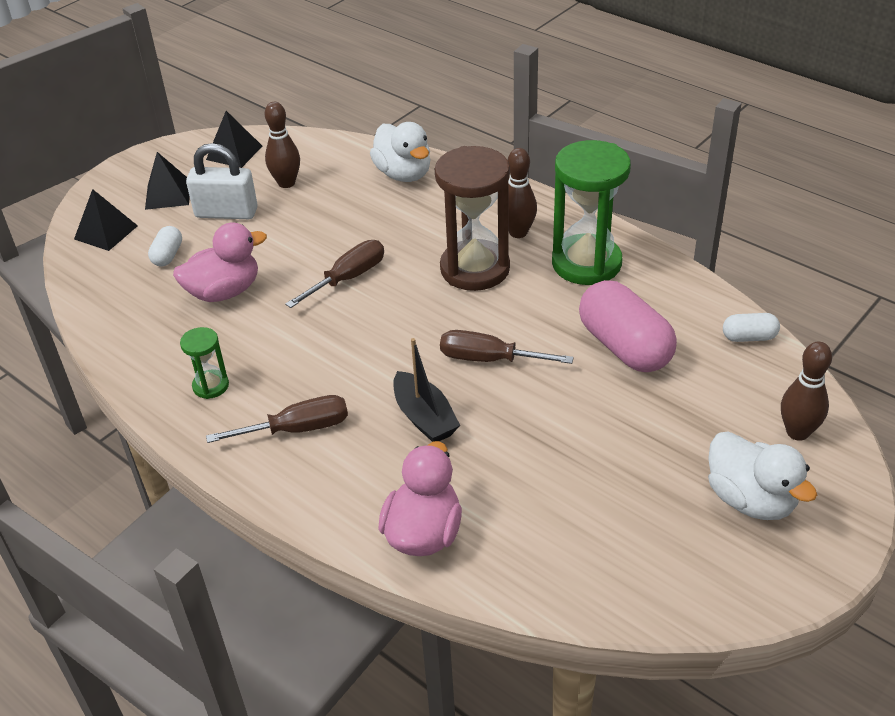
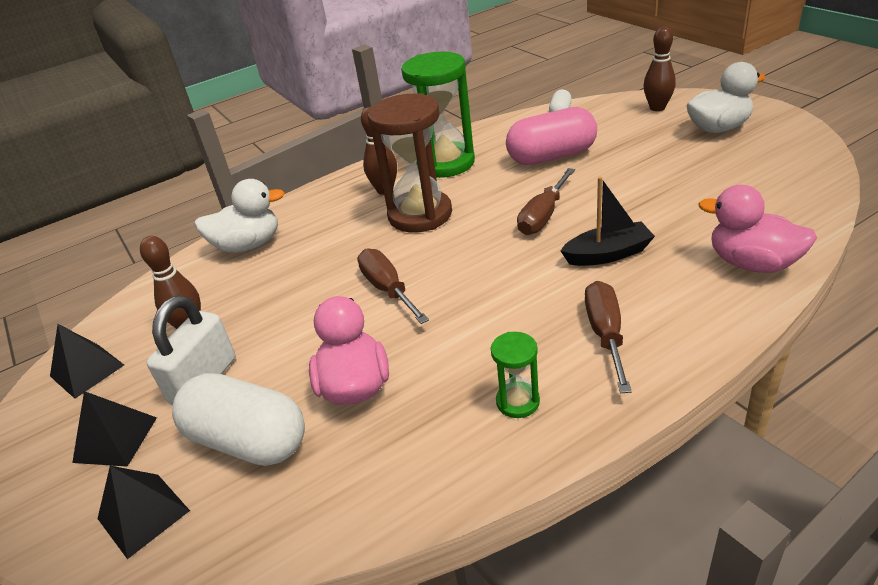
camera: 70 degrees left, 5 degrees down
white capsule [148,226,182,267] -> white capsule [172,373,305,466], size x2.08

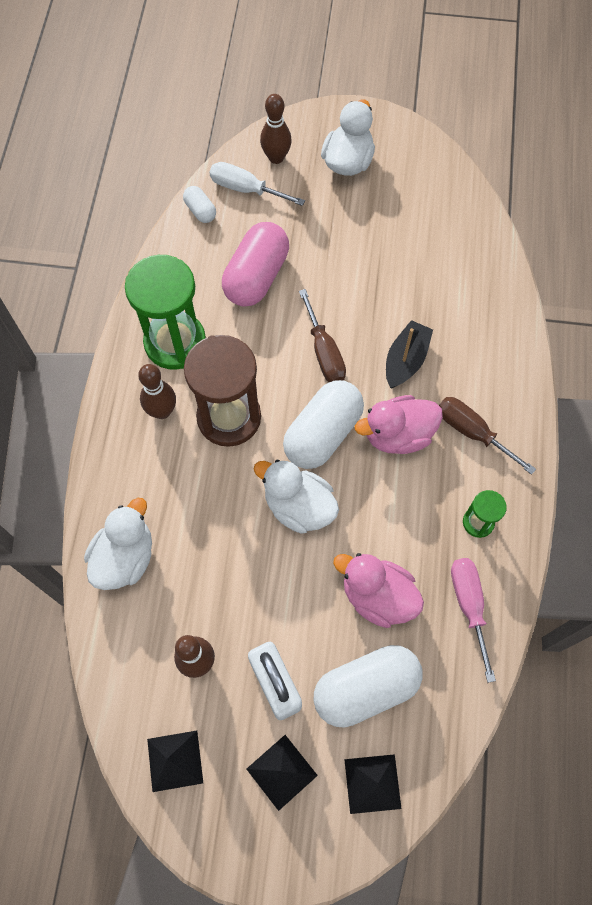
camera: 55 degrees left, 30 degrees up
brown screwdriver [357,249,429,324] -> white duck [254,460,339,534]
pink duck [698,185,817,273] -> pink duck moved to [355,395,443,454]
none -> white screwdriver [210,162,305,206]
none -> white capsule [283,380,364,469]
none -> pink screwdriver [451,558,496,683]

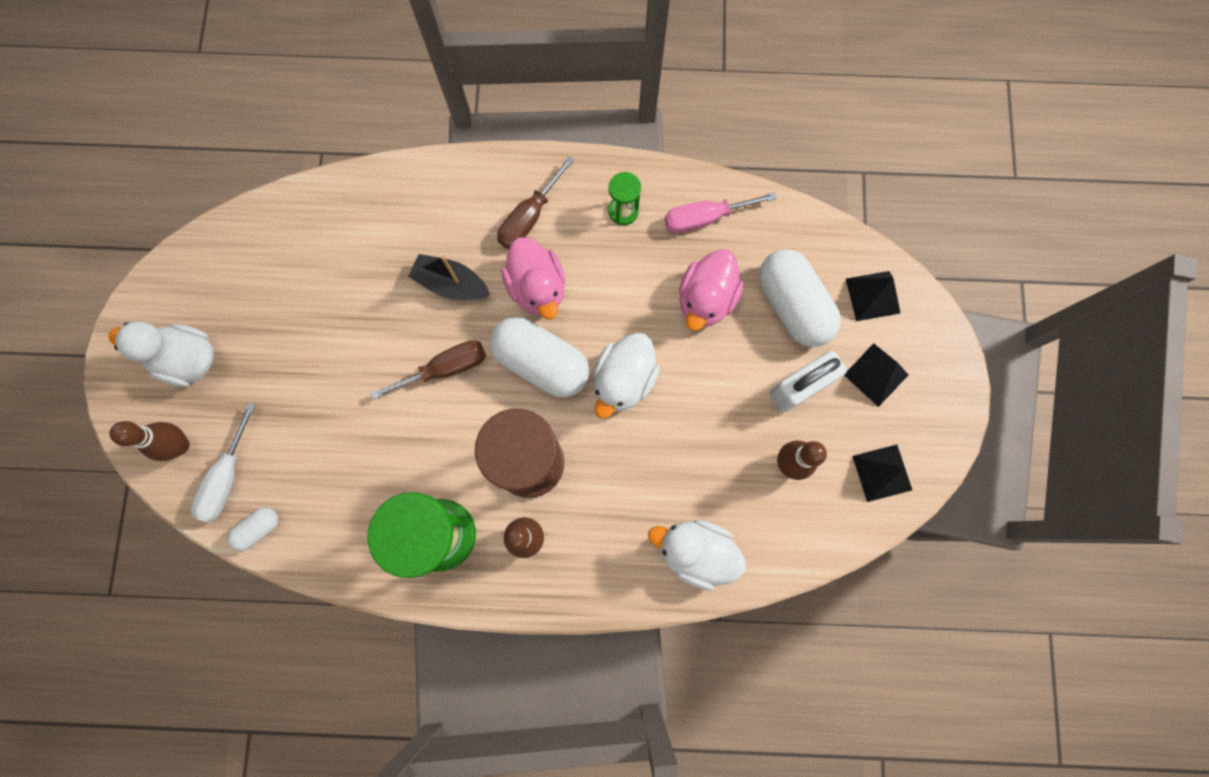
camera: 95 degrees left, 10 degrees up
pink capsule [222,222,289,307] -> none

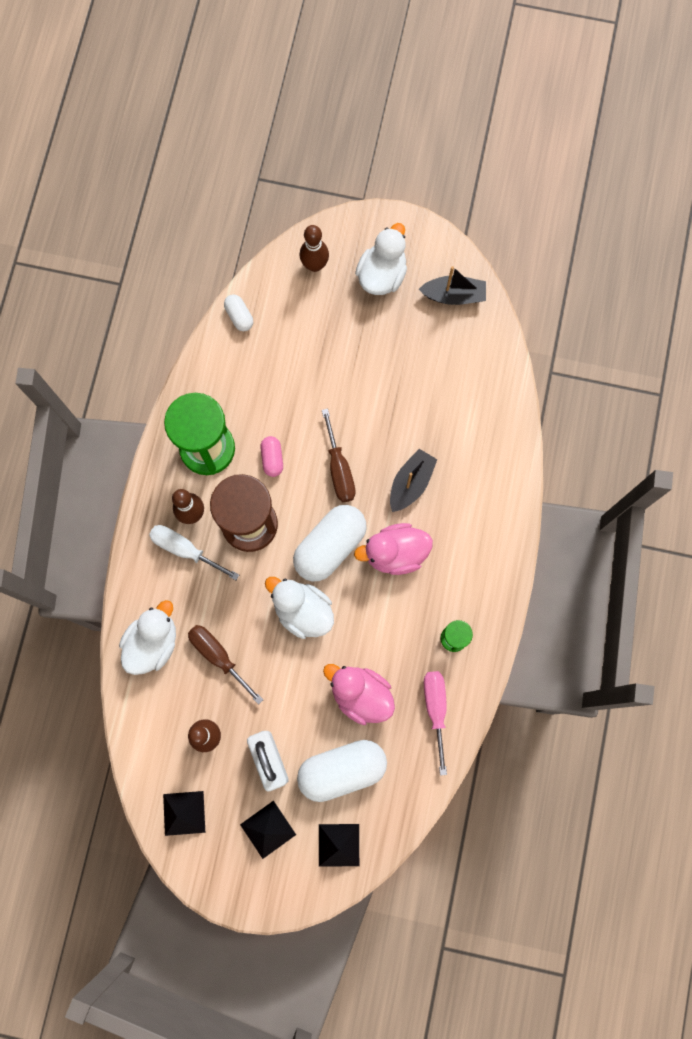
camera: 100 degrees right, 0 degrees up
white screwdriver [191,403,256,522] -> white screwdriver moved to [149,525,239,580]
brown screwdriver [497,156,574,249] -> brown screwdriver moved to [188,625,263,705]
none -> pink capsule [260,436,283,477]
none -> black boat [419,266,486,305]

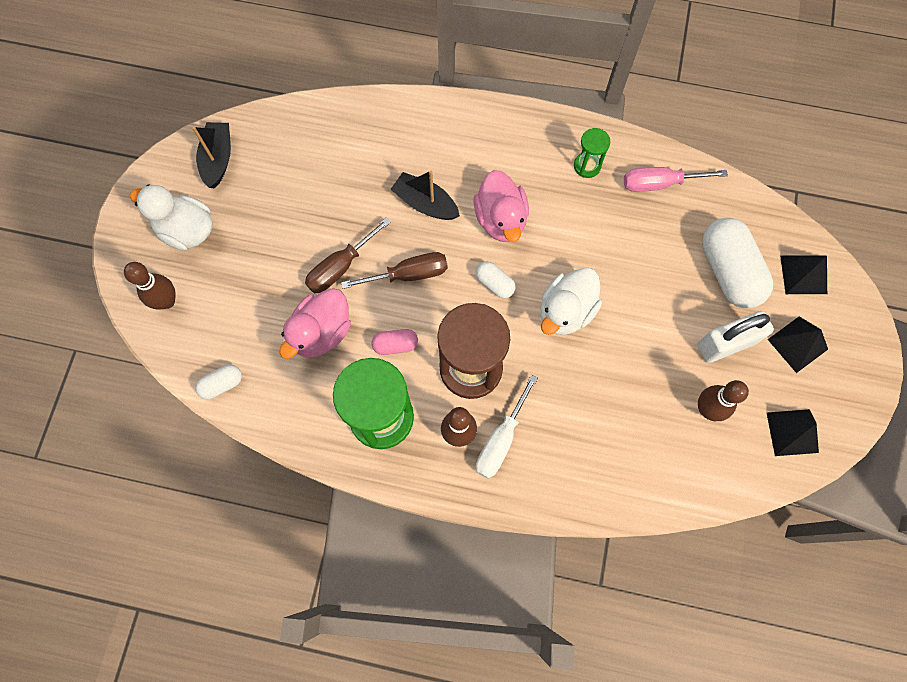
camera: 90 degrees left, 5 degrees down
white duck [119,600,176,675] -> none
brown screwdriver [188,625,263,705] -> brown screwdriver moved to [305,218,391,293]
white capsule [293,505,367,582] -> white capsule [476,261,516,298], size x0.48
pink duck [323,664,395,725] -> pink duck moved to [280,288,351,359]

